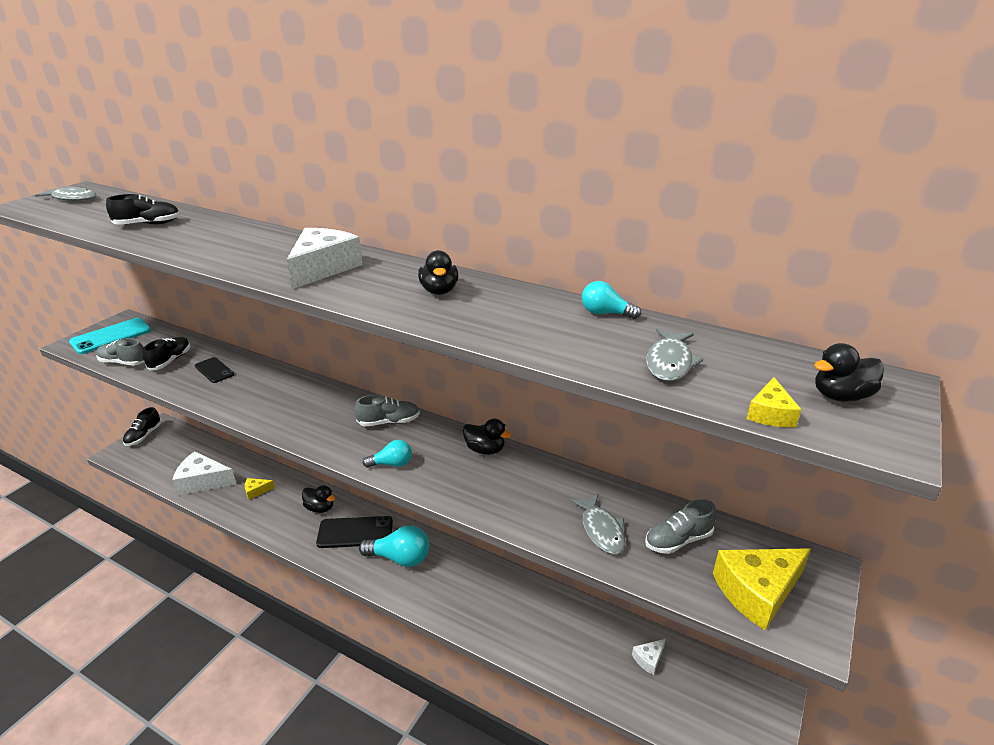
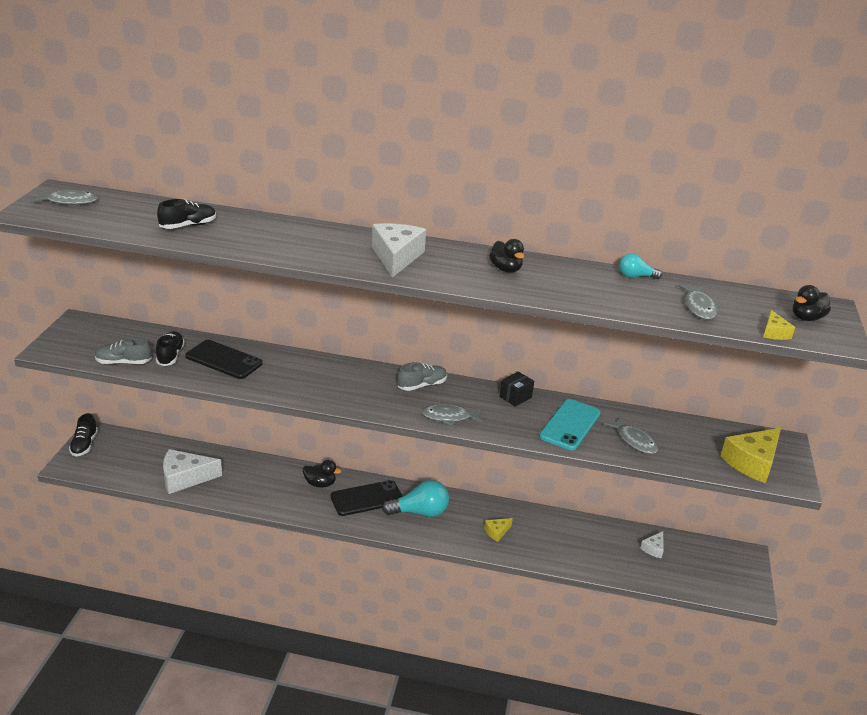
camera: 20 degrees left, 0 degrees up
turquoise phone [69,318,151,354] -> turquoise phone moved to [539,399,601,450]
black phone [195,357,234,383] -> black phone [185,340,262,379], size x1.67
yellow cheese [245,478,275,500] -> yellow cheese moved to [484,518,513,542]
turquoise light bulb [363,440,412,468] -> grey fish [421,404,483,426]
black duck [463,419,512,455] -> black box [499,372,534,407]
grey shoe [645,499,717,554] -> none

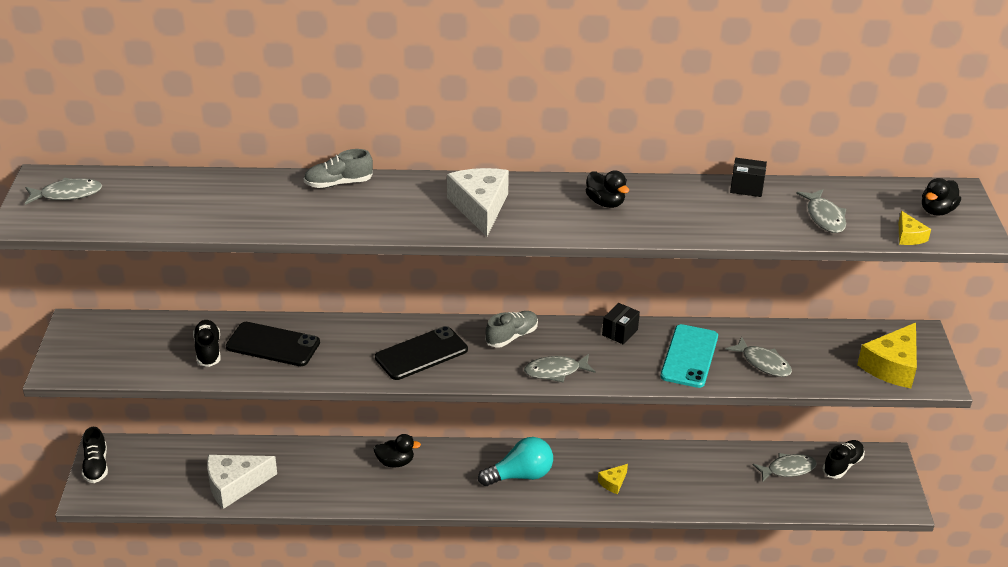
camera: 10 degrees left, 5 degrees up
grey shoe [95,337,151,364] -> grey shoe moved to [304,149,373,188]
black shoe [157,199,216,229] -> black shoe moved to [823,440,865,479]
black phone [330,480,403,516] -> black phone moved to [375,326,468,380]
turquoise light bulb [619,253,662,279] -> black box [730,158,767,197]
white cheese [640,531,664,559] -> grey fish [753,453,817,482]

